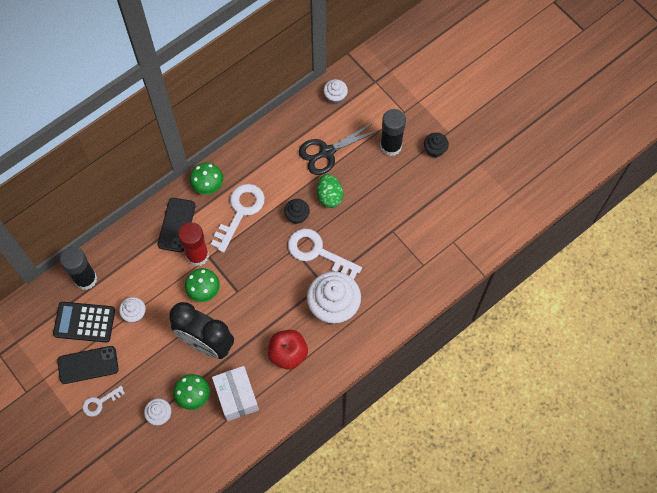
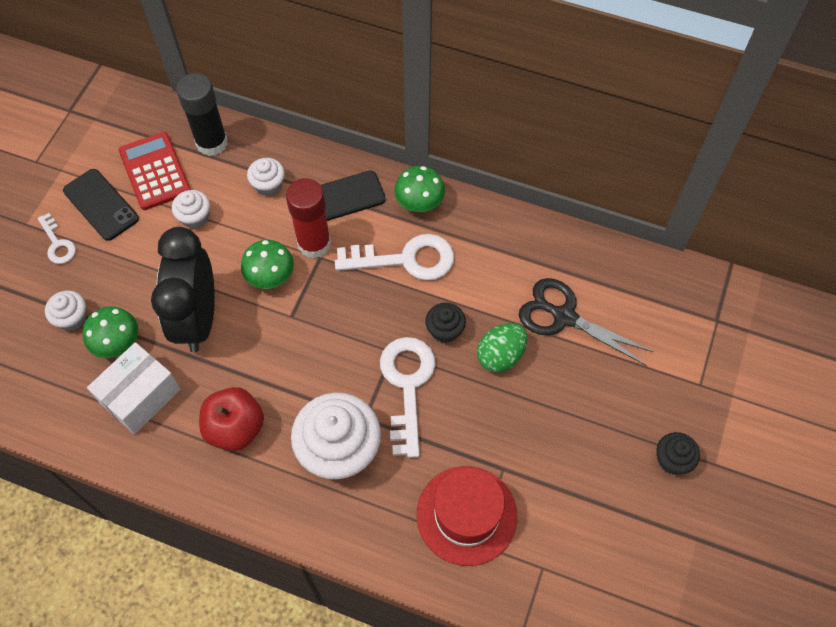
camera: 60 degrees right, 5 degrees down
black calculator [53,302,115,343] -> red calculator [119,132,191,210]
white key [83,386,125,417] -> white key turned 150 degrees counterclockwise [38,213,76,264]
white cupcake [323,79,348,104] -> white cupcake moved to [247,158,285,196]
black glue stick [380,109,406,156] -> none
none -> red hat [417,466,517,566]

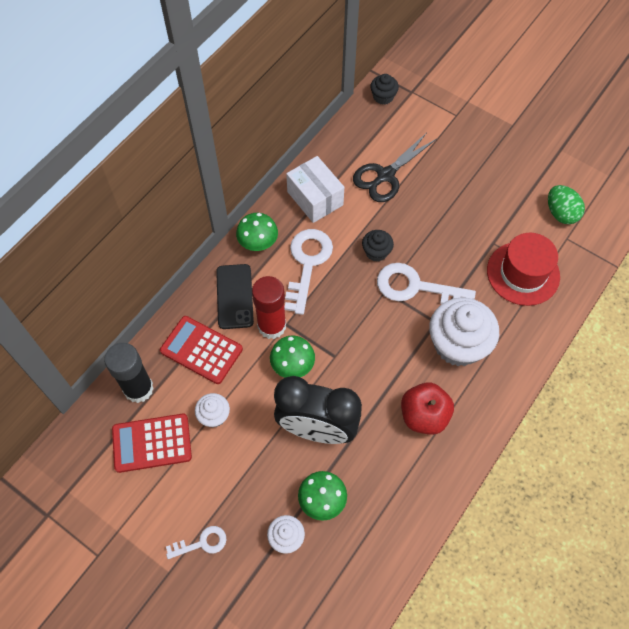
camera: 75 degrees left, 0 degrees up
black phone [63,169,139,241] -> none
white box [87,342,181,434] -> white box moved to [286,156,344,223]
white cupcake [247,158,285,196] -> red calculator [160,316,243,384]
green egg [477,323,527,373] -> green egg moved to [548,185,585,224]
black cupcake [656,432,700,474] -> black cupcake moved to [370,74,399,105]

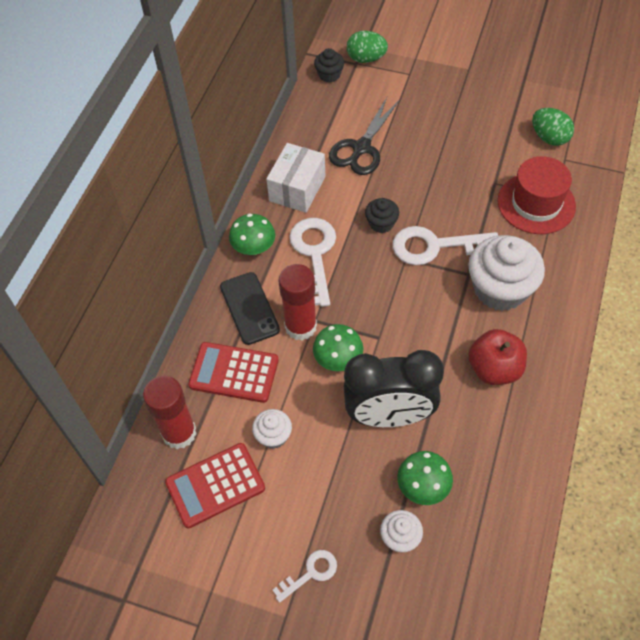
camera: 15 degrees left, 5 degrees down
black glue stick [104,343,154,403] -> red glue stick [143,376,197,449]
white box [286,156,344,223] -> white box turned 75 degrees clockwise [266,143,325,213]
none -> green egg [347,31,388,63]

